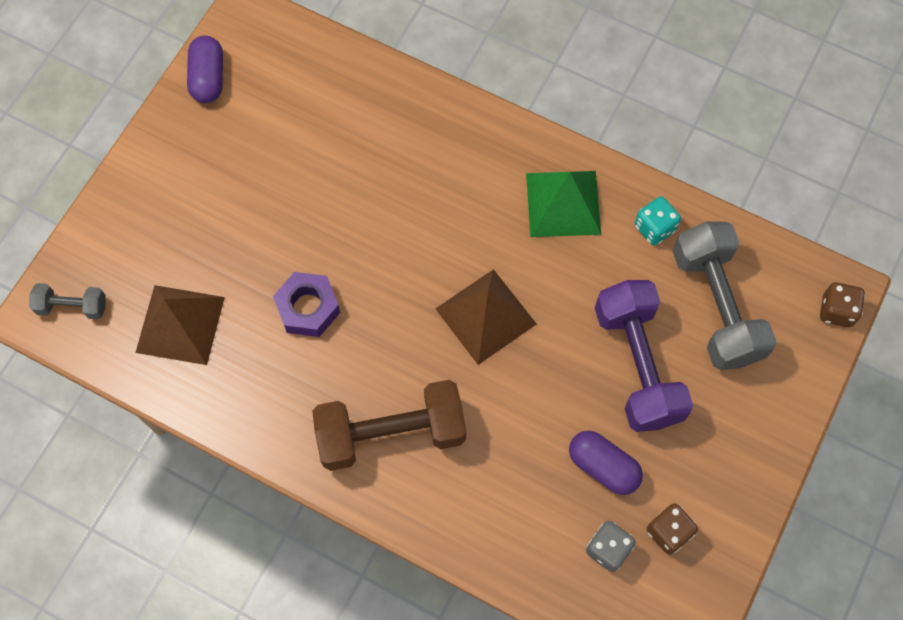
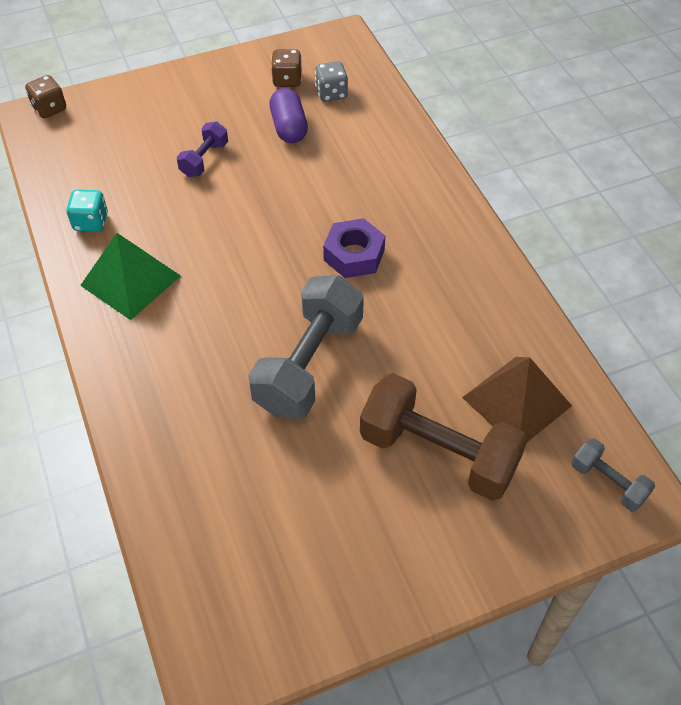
camera: 140 degrees left, 15 degrees down
purple capsule [187,36,223,103] -> none
purple nut [273,272,340,337] -> purple nut moved to [323,218,385,278]
brown dumbbell [312,380,466,471] -> brown dumbbell moved to [360,373,528,501]
brown pyramid [435,269,537,365] -> none
purple dumbbell [595,280,693,432] -> purple dumbbell [177,121,228,177], size x0.49
grey dumbbell [673,222,777,370] -> grey dumbbell moved to [248,275,364,419]

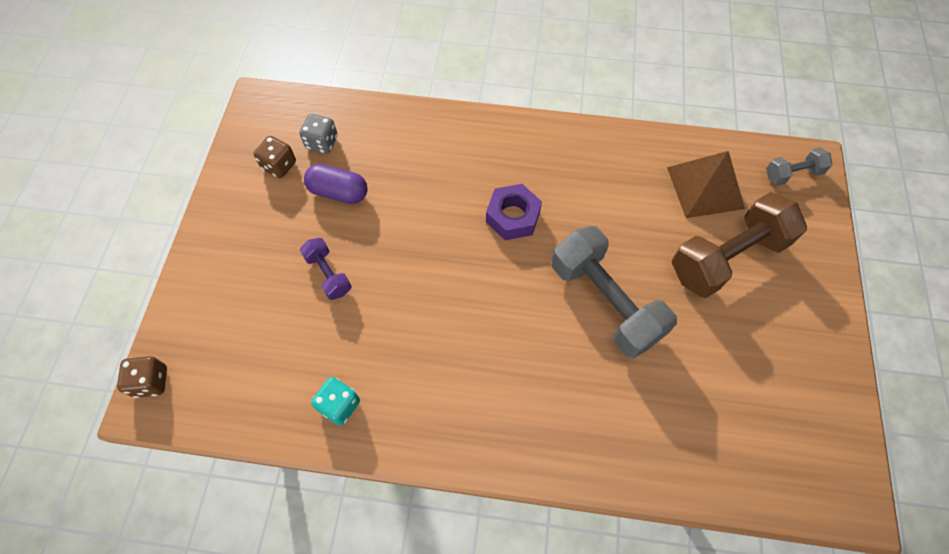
camera: 60 degrees left, 10 degrees up
green pyramid [80,233,181,320] -> none

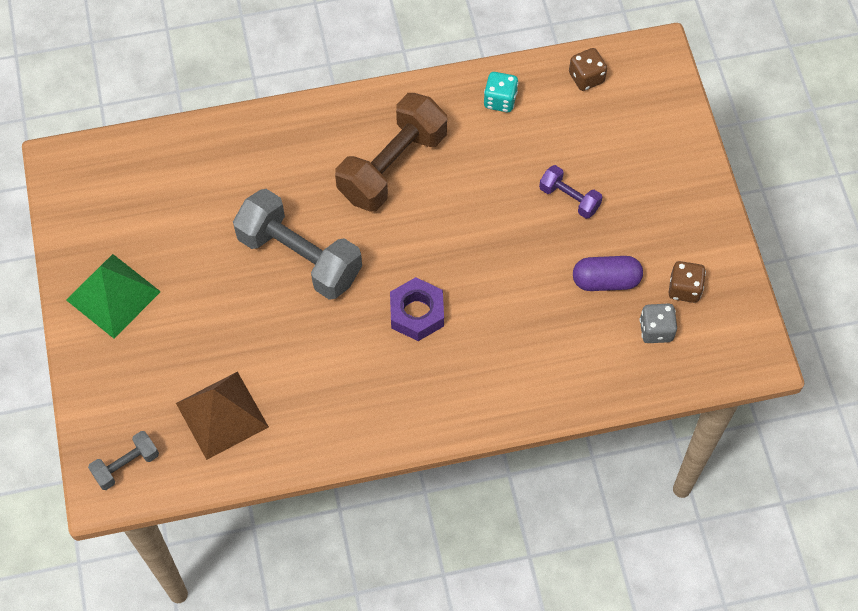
camera: 160 degrees right, 0 degrees up
brown dice [117,356,167,398] -> brown dice moved to [569,48,607,91]
brown dumbbell [671,192,807,298] -> brown dumbbell moved to [335,93,447,212]
none -> green pyramid [66,254,161,339]

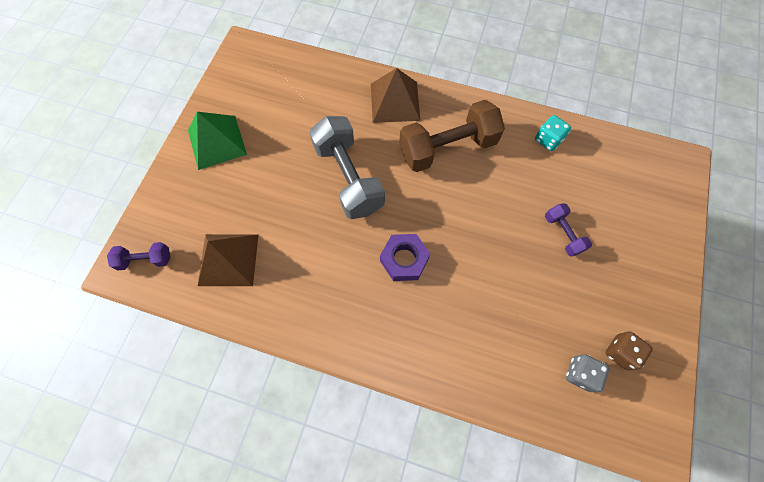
camera: 30 degrees right, 5 degrees up
grey dumbbell [88,431,159,490] -> purple dumbbell [107,242,170,270]
brown dice [569,48,607,91] -> none
purple capsule [573,256,643,291] -> none
none -> brown pyramid [371,68,421,123]

